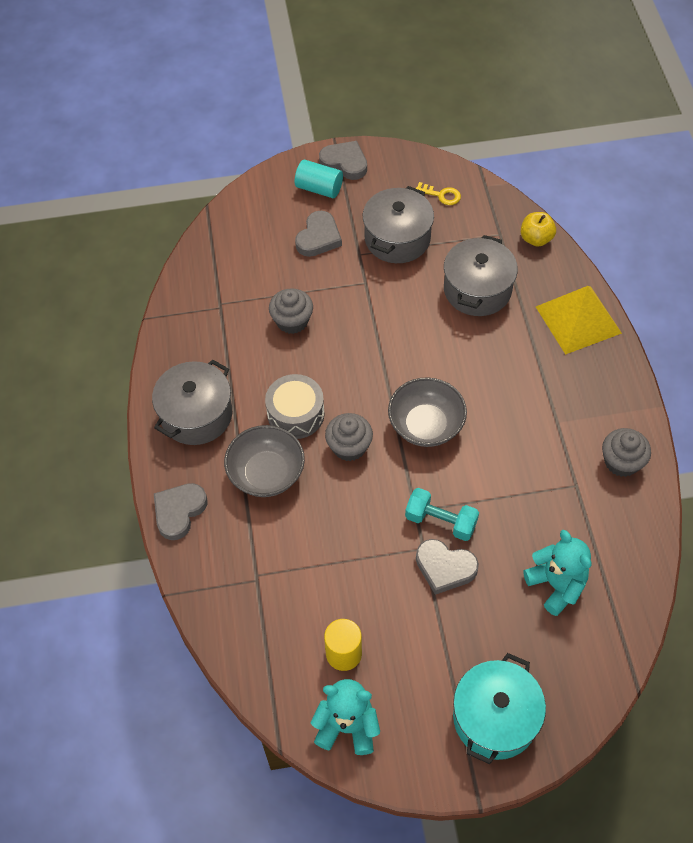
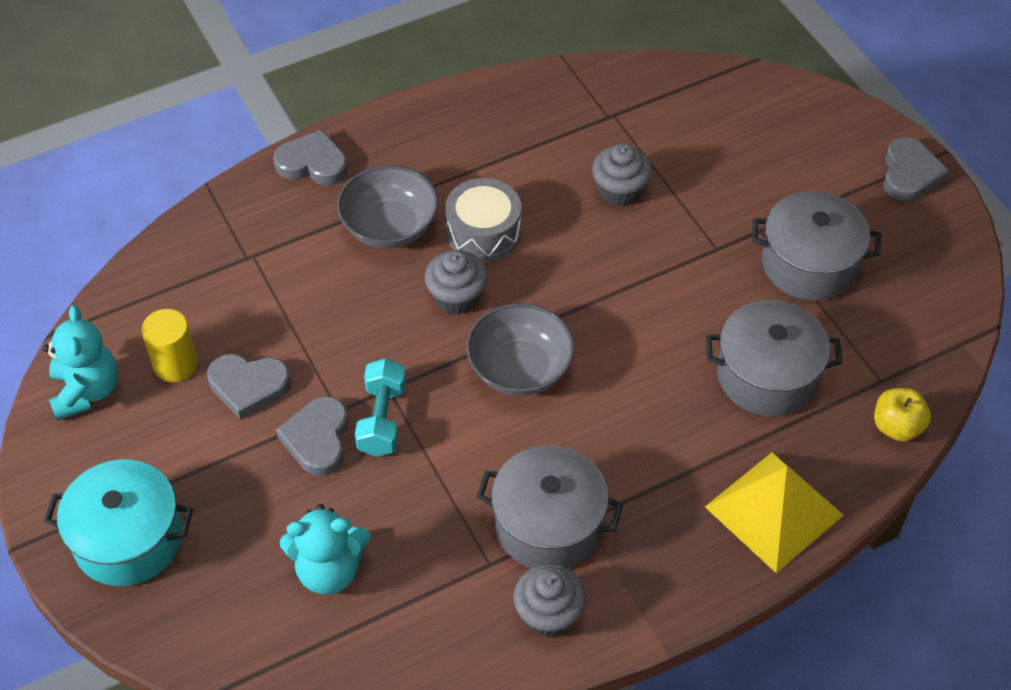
camera: 70 degrees right, 5 degrees down
grey pot [152,359,232,445] -> grey pot moved to [476,445,623,568]
turquoise cylinder [295,159,343,198] -> none
grey heart [295,211,342,257] -> grey heart moved to [207,354,291,420]
yellow key [416,182,461,205] -> none
turquoise teddy bear [523,530,591,616] -> turquoise teddy bear turned 45 degrees clockwise [280,504,371,595]

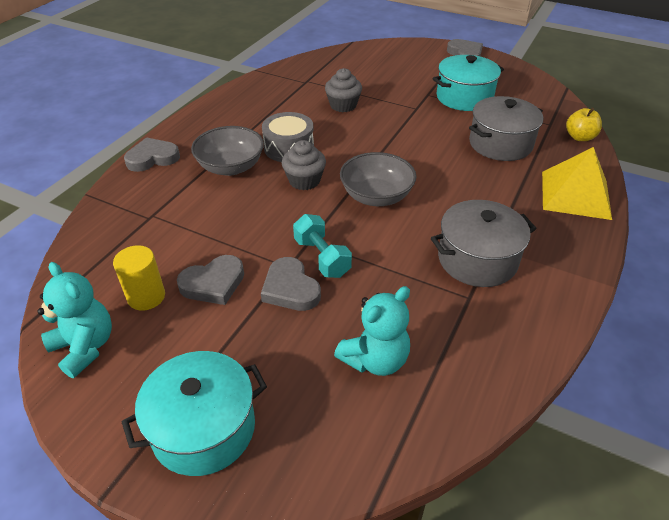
camera: 35 degrees left, 10 degrees down
grey cupcake [514,564,586,637] -> none
grey pot [752,191,881,301] -> turquoise pot [433,55,504,111]

